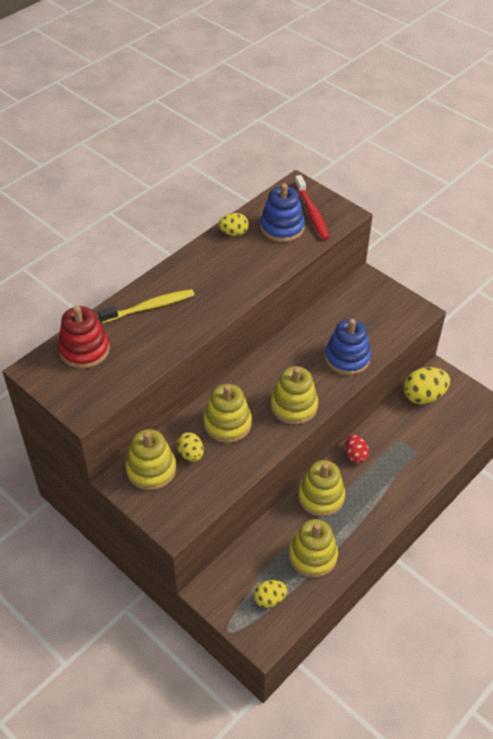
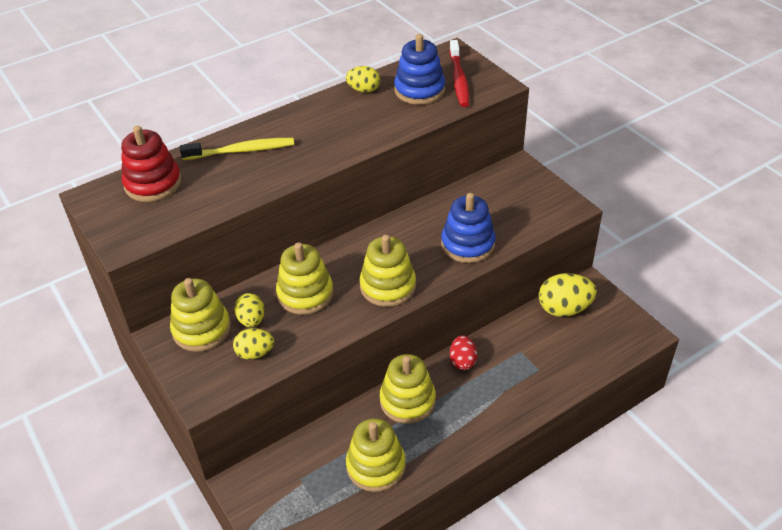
camera: 15 degrees right, 5 degrees down
yellow egg [254,580,287,608] -> yellow egg moved to [233,328,274,360]

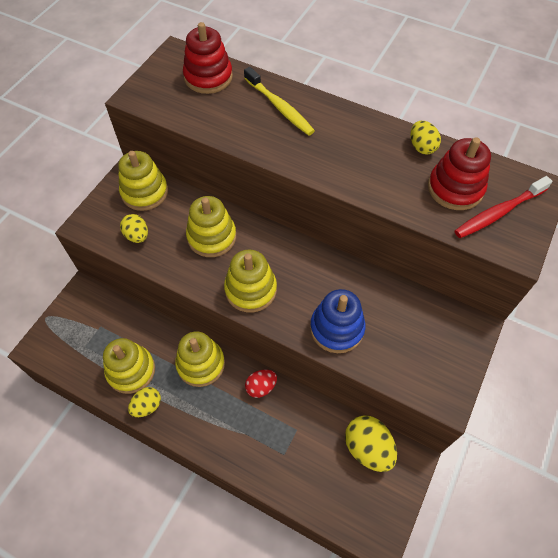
camera: 60 degrees right, 15 degrees up
yellow egg [234,293,265,327] -> yellow egg moved to [128,387,161,417]
blue stacking toy [394,34,445,105] -> red stacking toy [428,137,491,210]

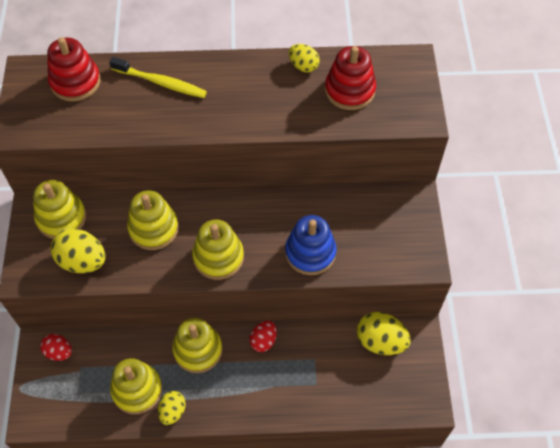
camera: 30 degrees left, 0 degrees up
yellow egg [120,214,148,243] -> yellow egg [51,228,106,273], size x1.63
red toothbrush [455,176,553,238] -> none
none -> red egg [40,334,72,361]

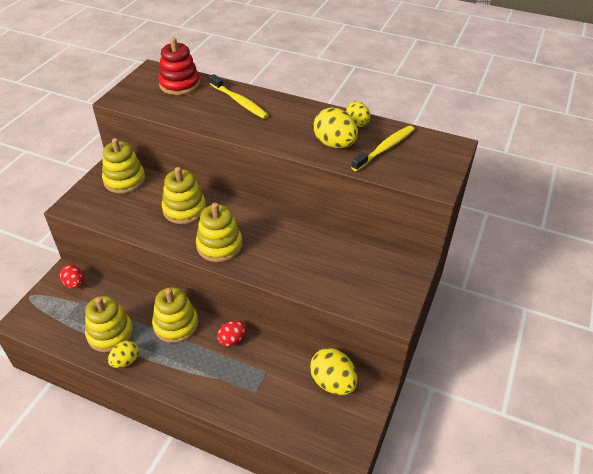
camera: 25 degrees right, 15 degrees down
yellow egg [51,228,106,273] -> yellow egg moved to [313,107,358,148]
blue stacking toy [285,215,337,275] -> none
red stacking toy [325,46,376,110] -> yellow toothbrush [351,126,415,171]

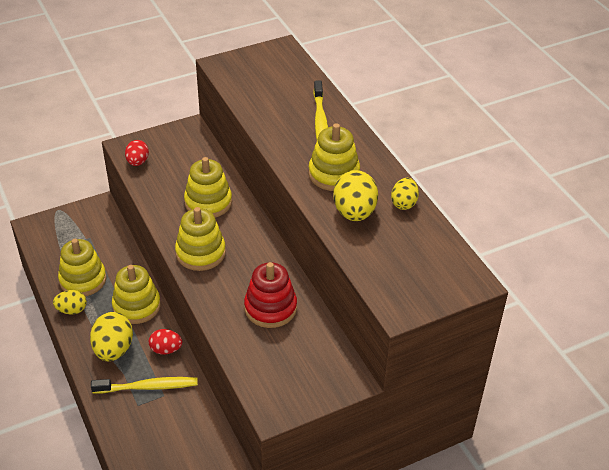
camera: 40 degrees right, 0 degrees up
red egg [60,265,84,288] -> red egg moved to [125,140,149,166]
yellow stacking toy [102,138,145,194] -> yellow stacking toy moved to [308,123,360,191]
red stacking toy [158,38,200,95] -> red stacking toy moved to [244,262,297,328]
yellow egg [310,348,358,395] -> yellow egg moved to [90,312,133,361]
yellow toothbrush [351,126,415,171] -> yellow toothbrush moved to [91,377,198,394]

